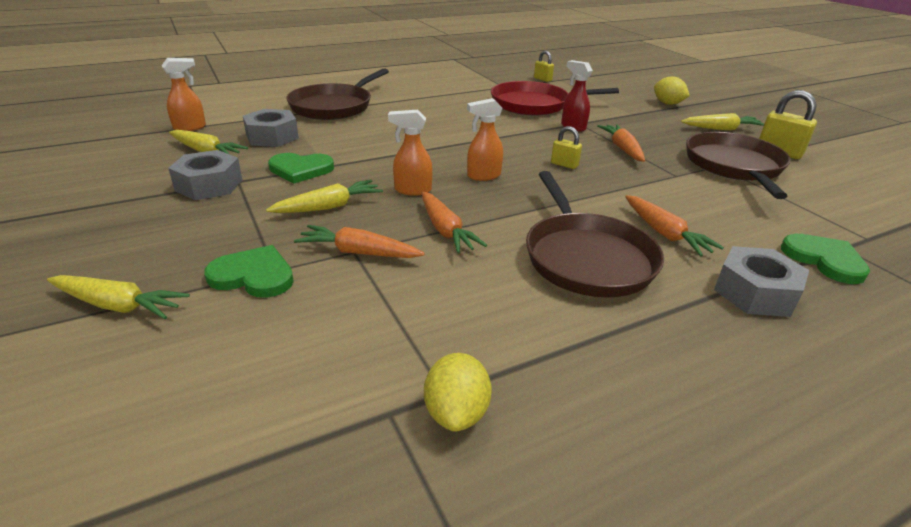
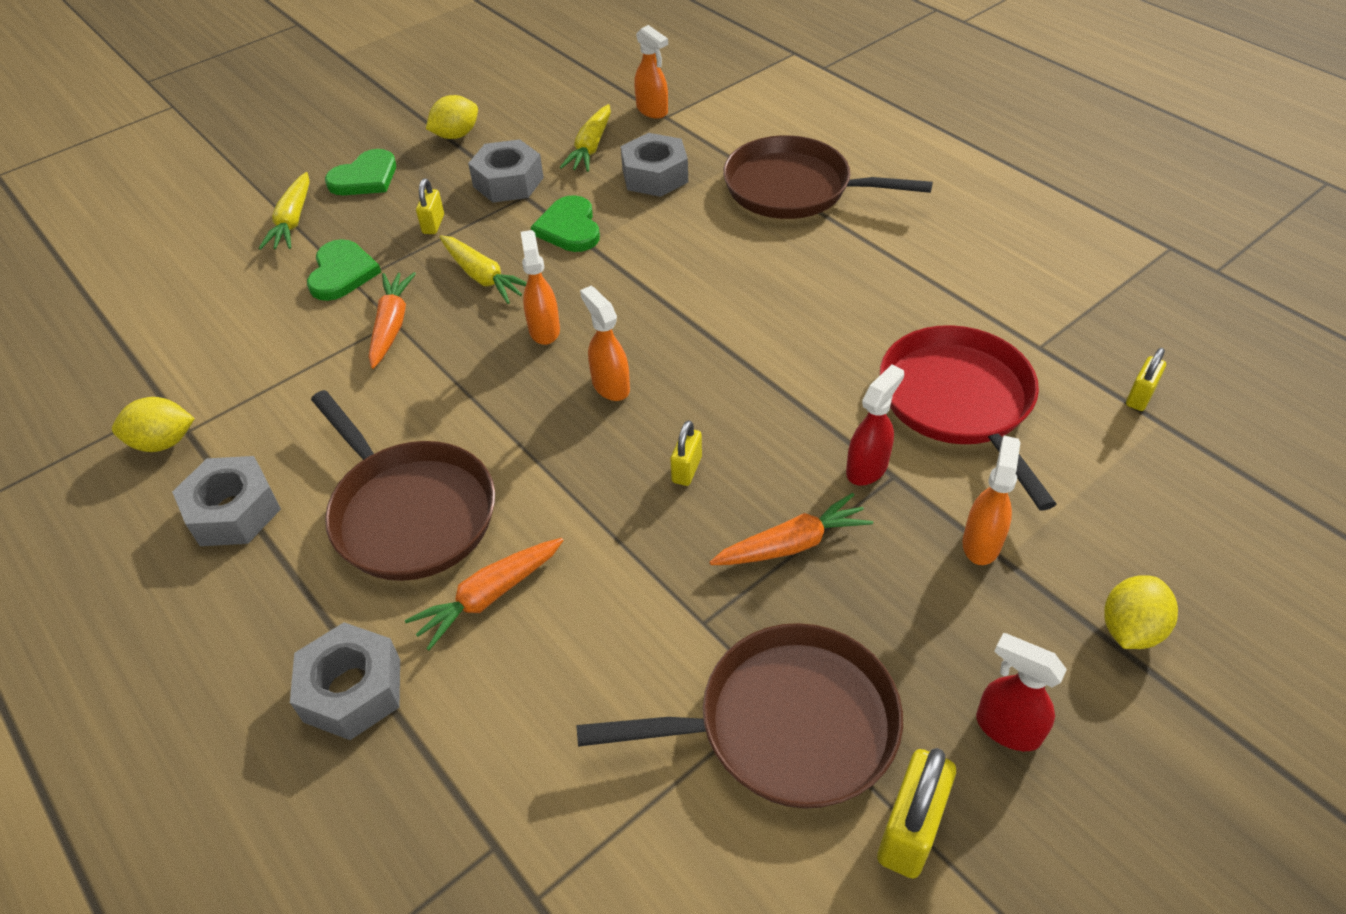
camera: 80 degrees right, 15 degrees up
orange carrot [422,192,487,254] -> none
brown pan [526,171,664,298] -> brown pan turned 105 degrees counterclockwise [311,390,495,581]
yellow carrot [681,113,764,130] -> red spray bottle [976,633,1067,751]
green heart [781,234,870,284] -> green heart moved to [325,149,396,195]
none -> grey nut [172,456,281,546]
none -> yellow padlock [416,178,444,234]
none -> yellow lemon [426,95,478,139]
none -> orange spray bottle [962,436,1020,565]

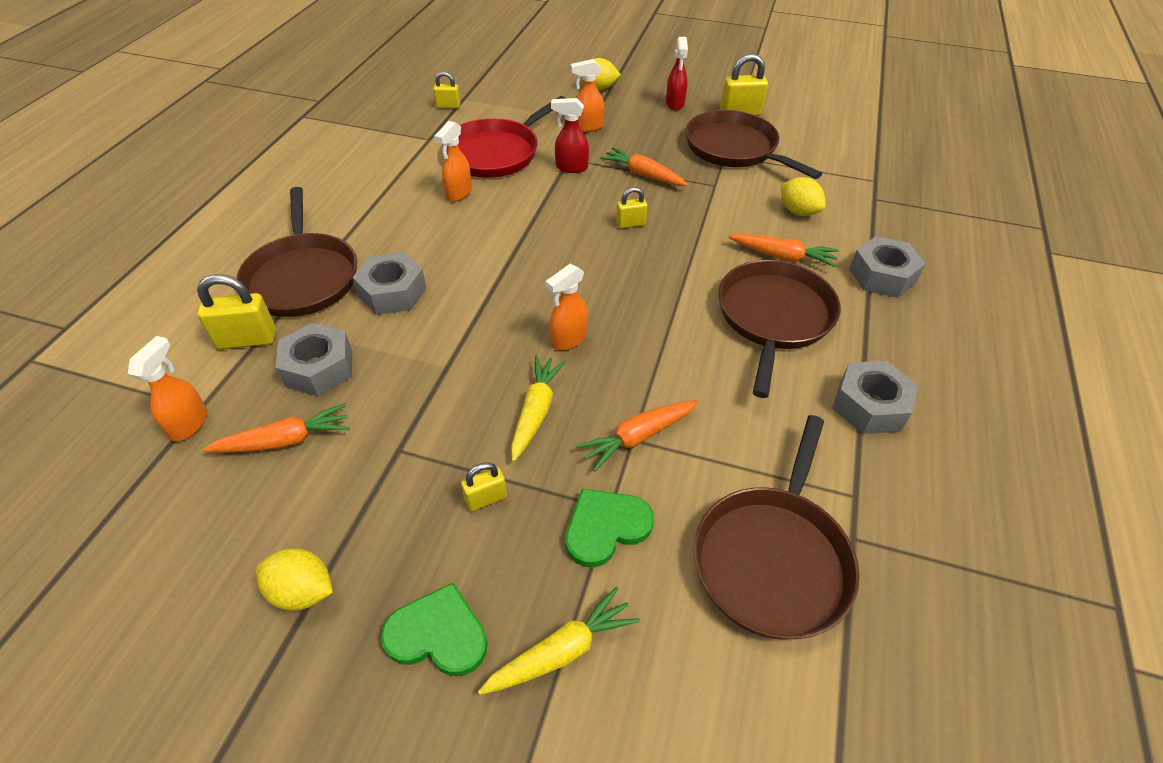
camera: 125 degrees left, 0 degrees up
yellow lemon [112,397,195,452] -> yellow lemon moved to [781,177,826,216]
grey nut [468,139,544,203] -> grey nut moved to [352,252,426,315]
green heart [531,195,600,252] -> none
yellow carrot [560,104,611,172] -> orange carrot [203,403,349,453]
orange spray bottle [580,286,630,401] -> orange spray bottle moved to [434,121,472,202]
none -> yellow padlock [197,274,276,349]
none -> brown pan [693,415,860,639]

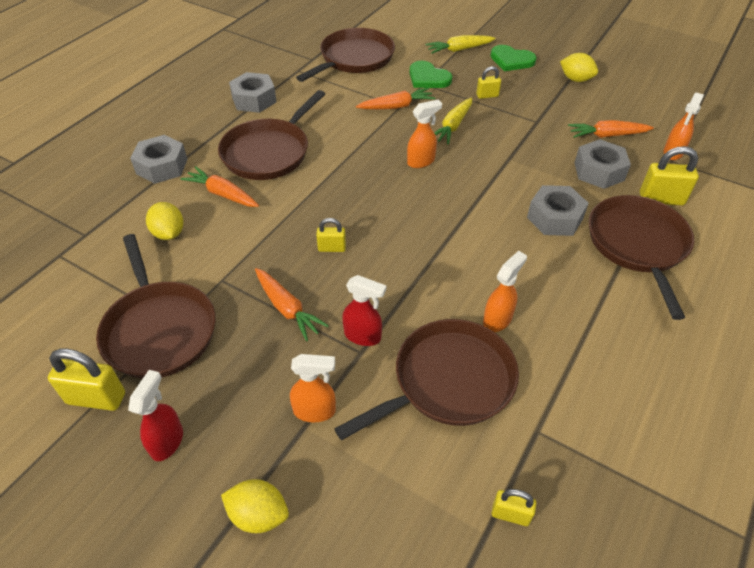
camera: 165 degrees left, 0 degrees up
red pan [442,96,566,178] -> brown pan [334,319,519,440]
green heart [565,489,654,567] -> green heart turned 60 degrees clockwise [410,61,452,88]

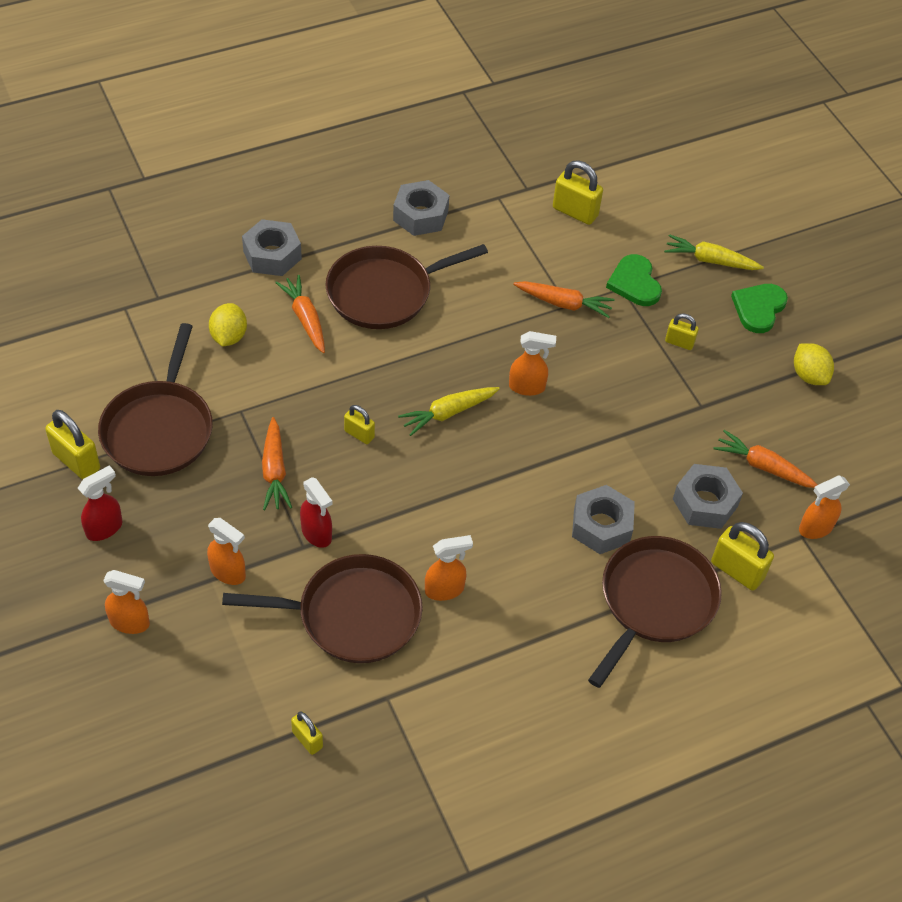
camera: 30 degrees right, 5 degrees up
yellow lemon [221,479,289,533] -> orange spray bottle [103,570,150,634]
brown pan [296,28,395,82] -> yellow padlock [553,160,603,225]
yellow carrot [435,97,472,145] -> yellow carrot moved to [398,387,500,436]
green heart [490,45,537,71] -> green heart turned 60 degrees clockwise [731,284,788,333]

